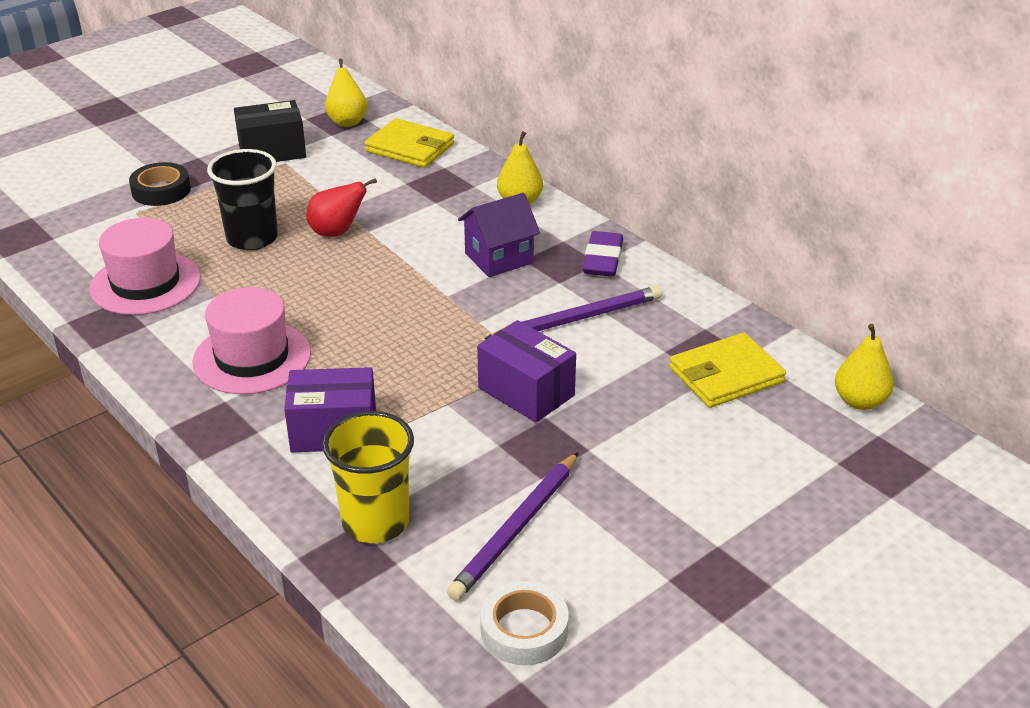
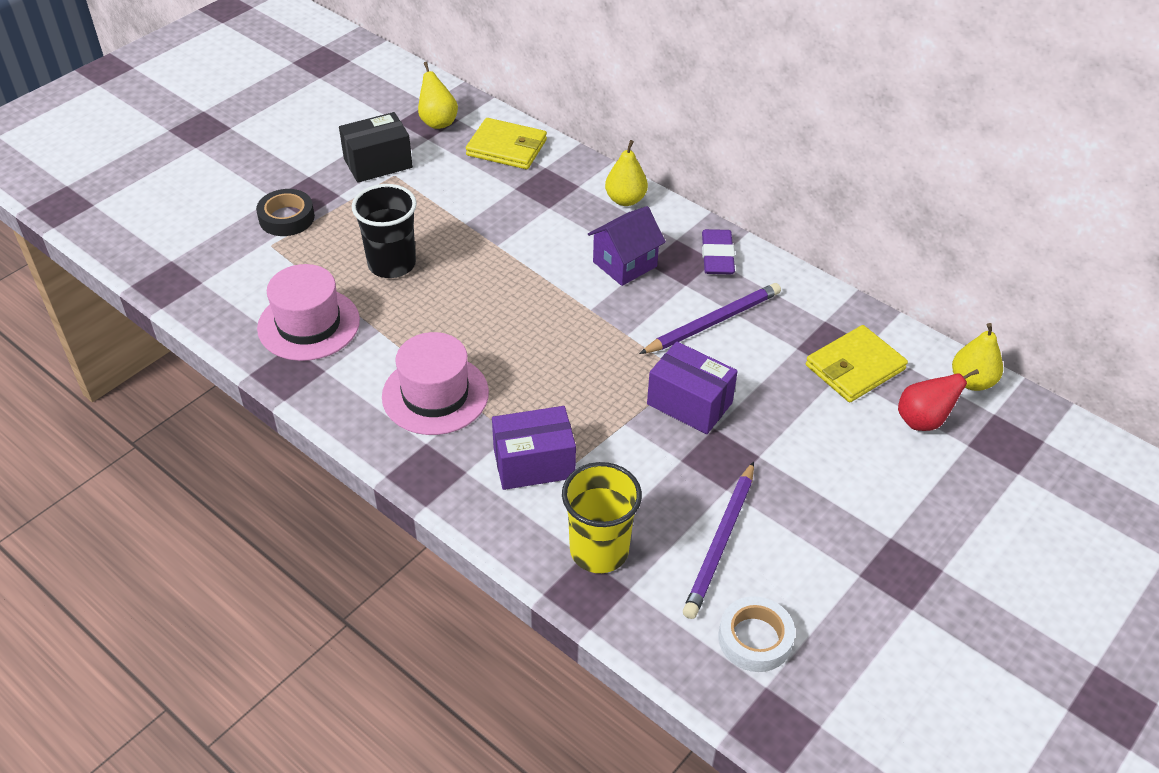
camera: 10 degrees left, 10 degrees up
red pear [306,178,377,237] -> red pear moved to [898,369,979,431]

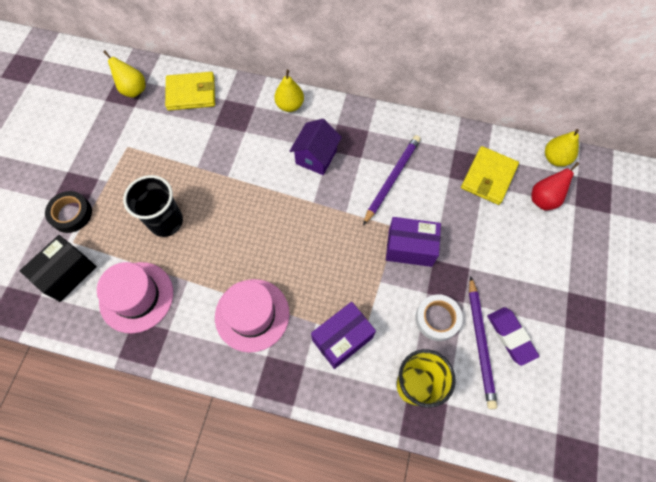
camera: 25 degrees left, 20 degrees up
black box [339,112,413,183] -> black box moved to [20,235,97,302]
purple eraser [702,229,735,274] -> purple eraser moved to [488,307,539,366]
white tape [718,596,795,672] -> white tape moved to [416,294,463,341]

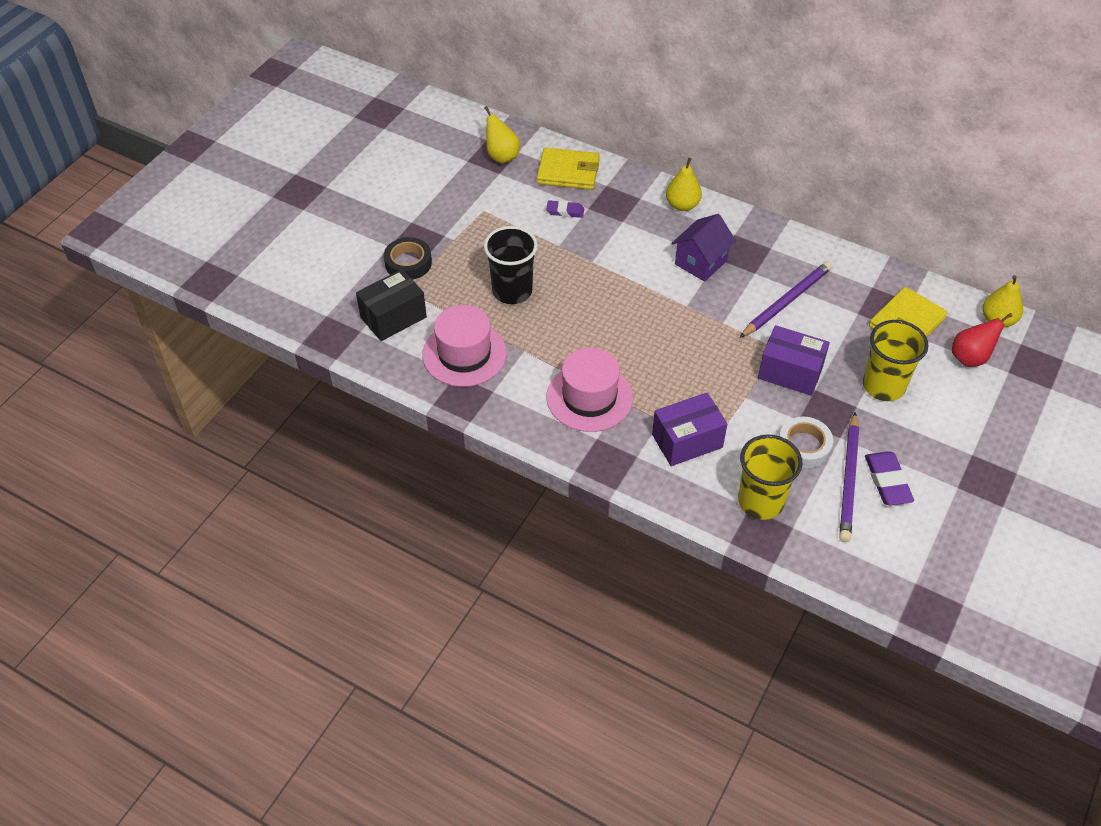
camera: 15 degrees right, 15 degrees down
none -> purple eraser [546,200,584,218]
none -> yellow cup [863,320,929,401]

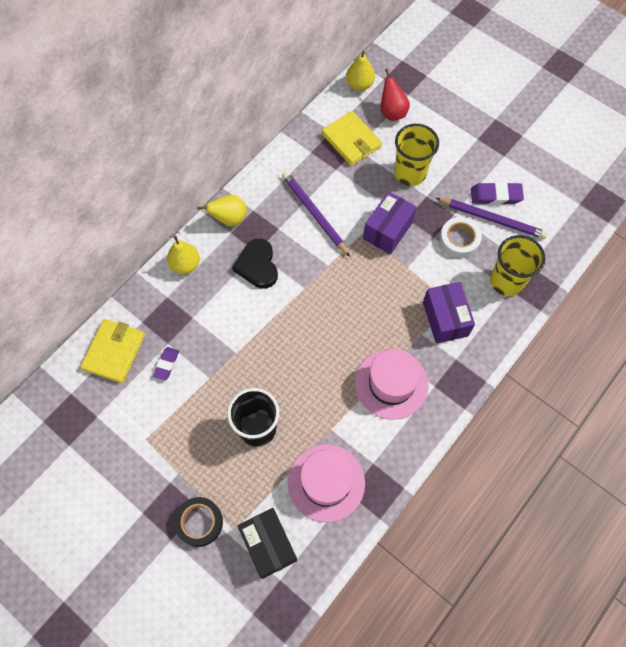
camera: 80 degrees left, 15 degrees up
yellow pear [484,106,520,163] -> yellow pear moved to [197,195,247,226]
purple house [672,214,736,282] -> black heart [232,239,278,289]

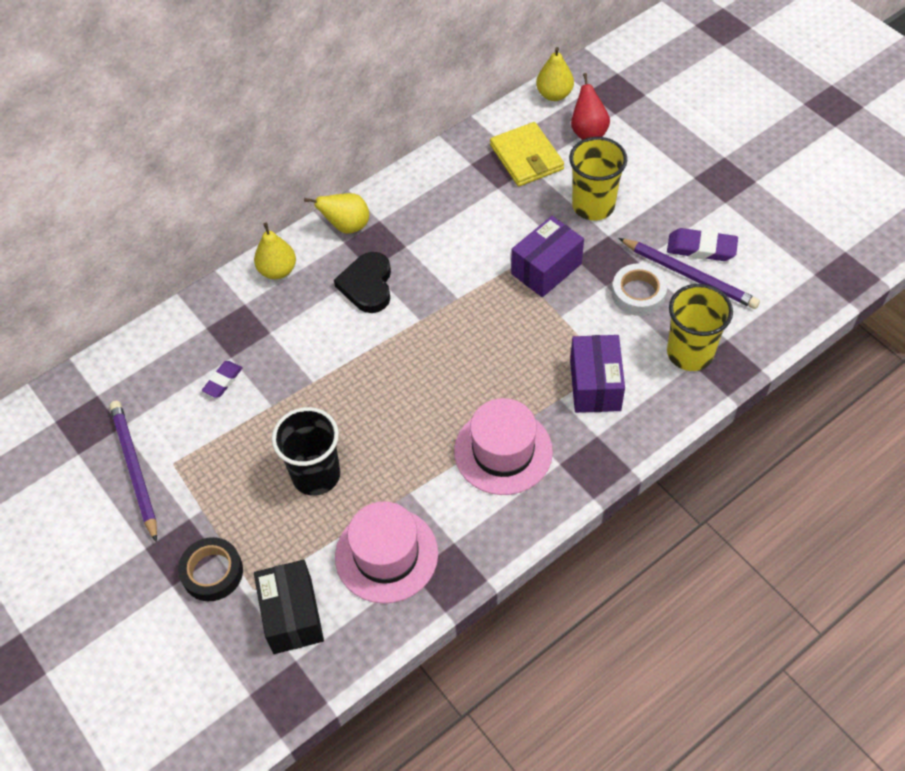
camera: 15 degrees right, 10 degrees down
yellow wallet [80,319,145,383] -> none
purple pencil [282,171,350,256] -> purple pencil moved to [110,401,157,542]

